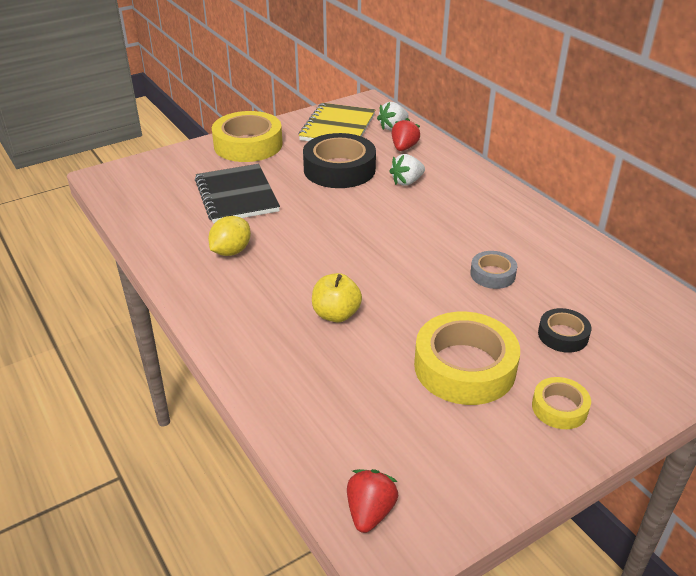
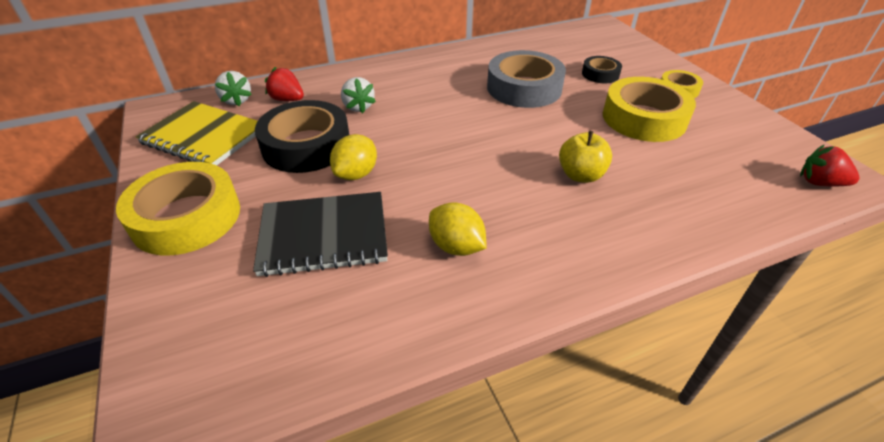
camera: 80 degrees left, 5 degrees up
grey tape [470,251,517,289] -> grey tape [487,50,566,108], size x1.95
none -> yellow lemon [330,134,377,180]

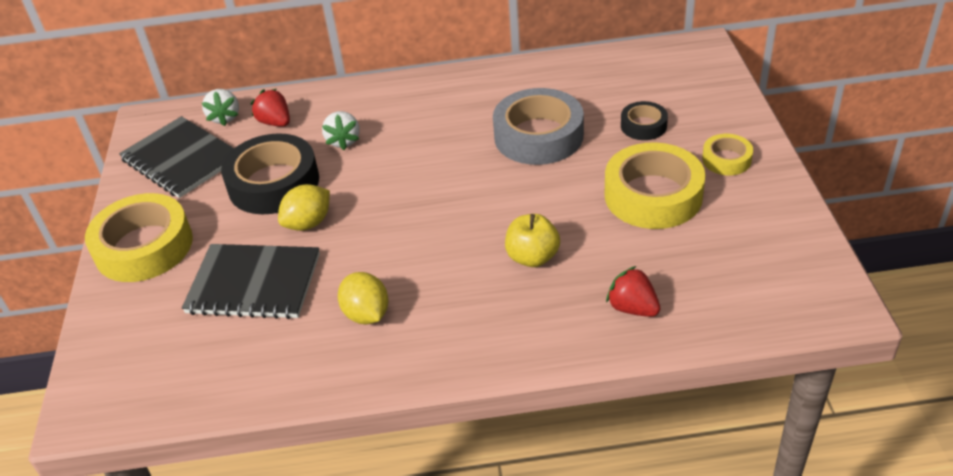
camera: 20 degrees right, 0 degrees up
yellow notebook [136,101,258,165] -> black notebook [119,116,234,198]
red strawberry [800,145,859,187] -> red strawberry moved to [606,266,660,317]

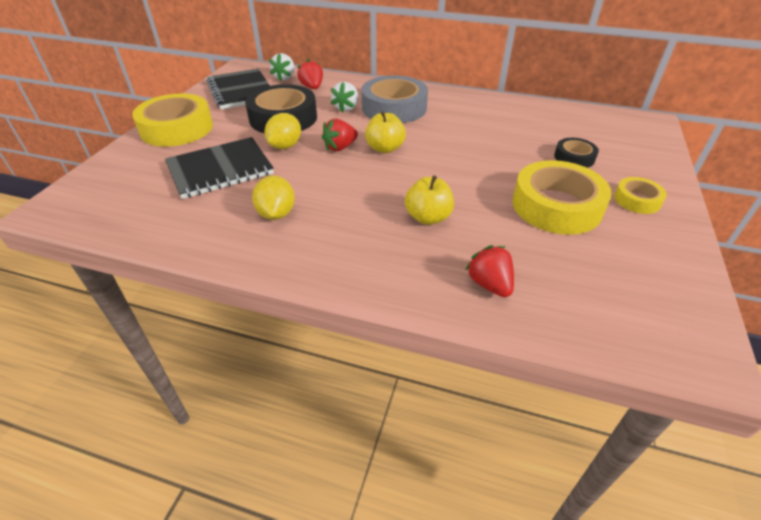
camera: 20 degrees right, 0 degrees up
black notebook [182,244,320,319] -> black notebook turned 60 degrees counterclockwise [165,137,274,199]
yellow lemon [278,184,330,231] -> yellow lemon turned 45 degrees counterclockwise [265,113,301,149]
grey tape [493,88,584,165] -> grey tape moved to [361,76,428,123]
none -> red strawberry [322,118,358,151]
none -> yellow apple [365,111,406,153]

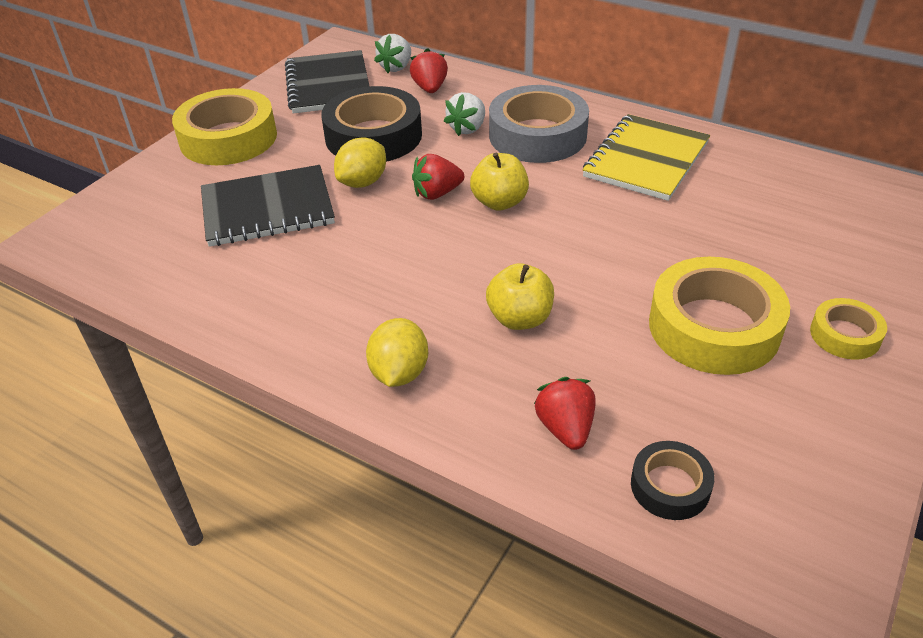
camera: 15 degrees right, 0 degrees up
yellow lemon [252,175,295,220] -> yellow lemon moved to [366,318,428,387]
black tape [554,138,599,168] -> black tape moved to [631,441,715,520]
none -> yellow notebook [582,114,710,201]

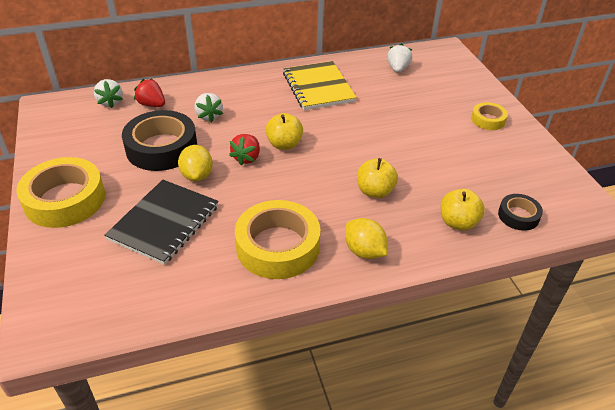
camera: 50 degrees left, 0 degrees up
black notebook [285,50,370,114] -> none
grey tape [489,85,589,163] -> none
red strawberry [534,377,595,450] -> yellow apple [441,189,485,231]
yellow tape [649,257,790,375] -> yellow tape moved to [235,200,320,279]
none -> white strawberry [387,43,412,73]

